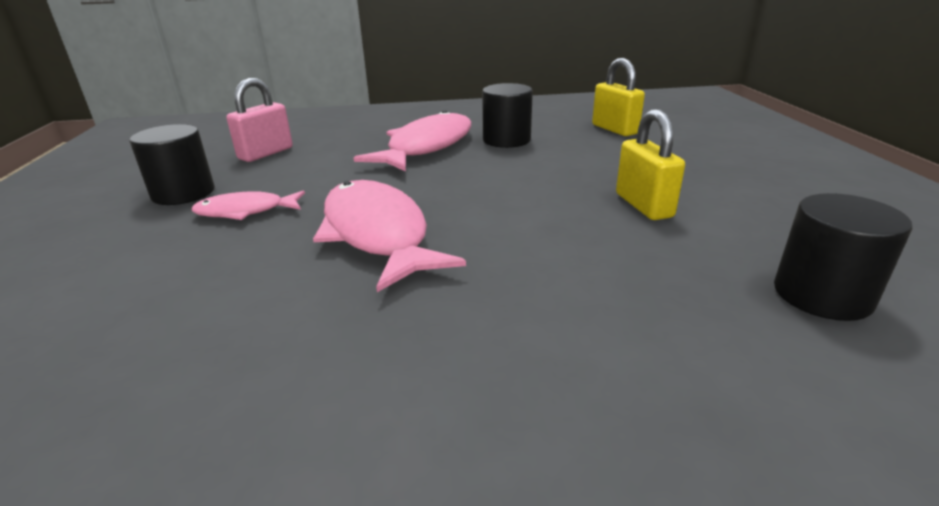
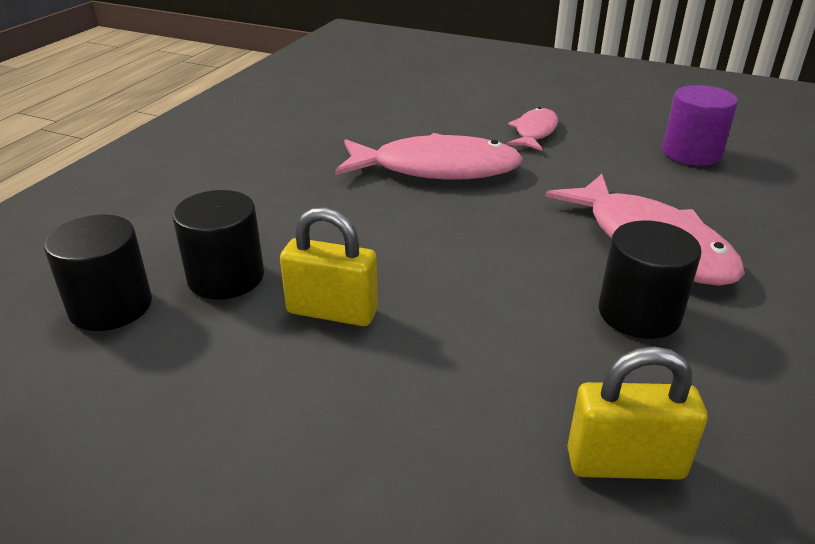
camera: 120 degrees right, 5 degrees up
black cylinder [129,124,215,205] -> black cylinder moved to [172,190,264,300]
pink padlock [226,78,293,162] -> purple cylinder [662,85,738,166]

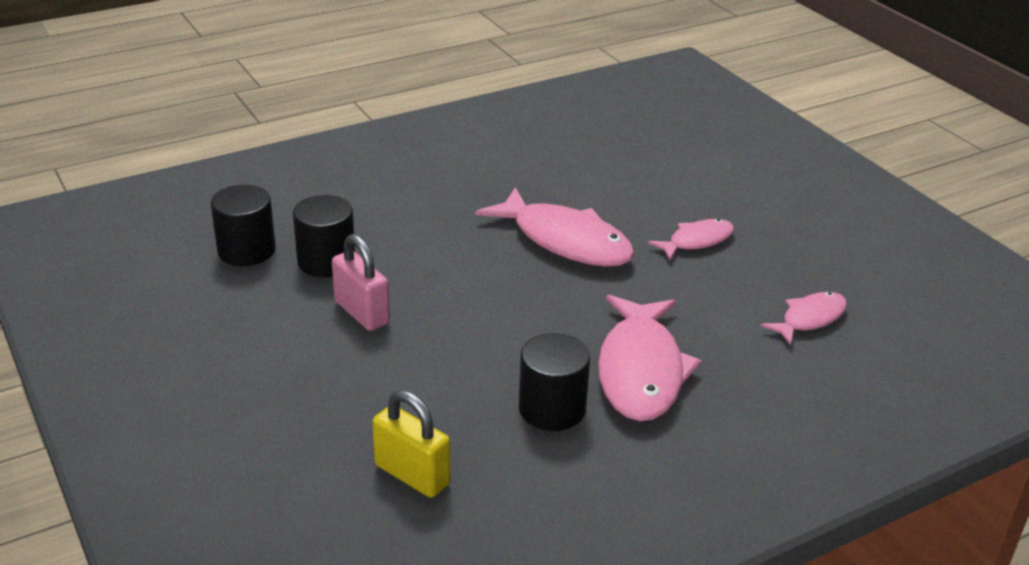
camera: 35 degrees right, 0 degrees up
yellow padlock [280,207,378,326] -> pink padlock [332,234,390,331]
purple cylinder [662,85,738,166] -> pink fish [761,292,847,345]

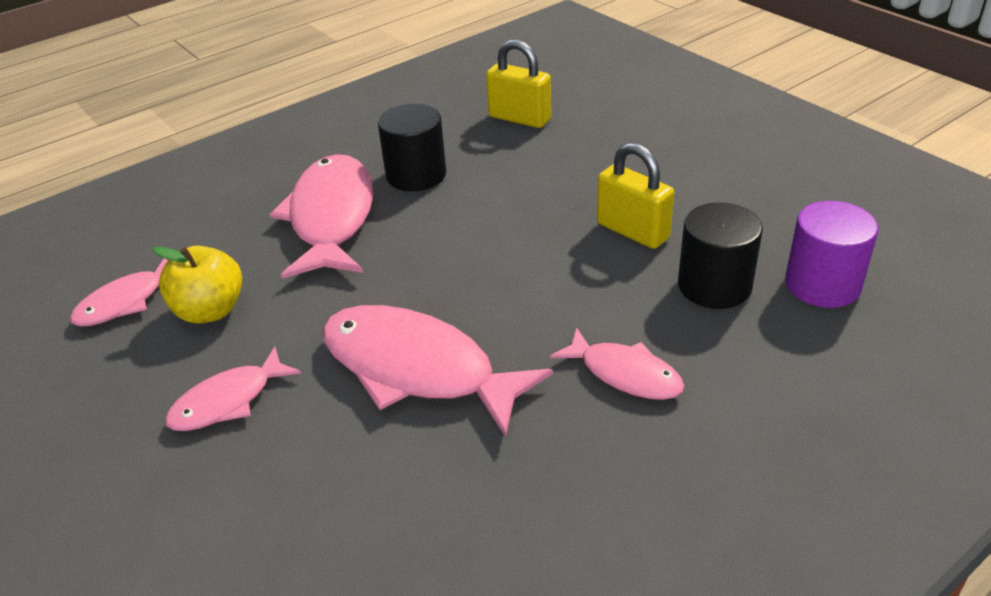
camera: 175 degrees right, 5 degrees up
black cylinder [211,185,276,266] -> purple cylinder [785,201,878,308]
pink padlock [332,234,390,331] -> yellow padlock [597,143,674,249]
none -> yellow apple [153,246,242,324]
none -> pink fish [550,327,685,400]

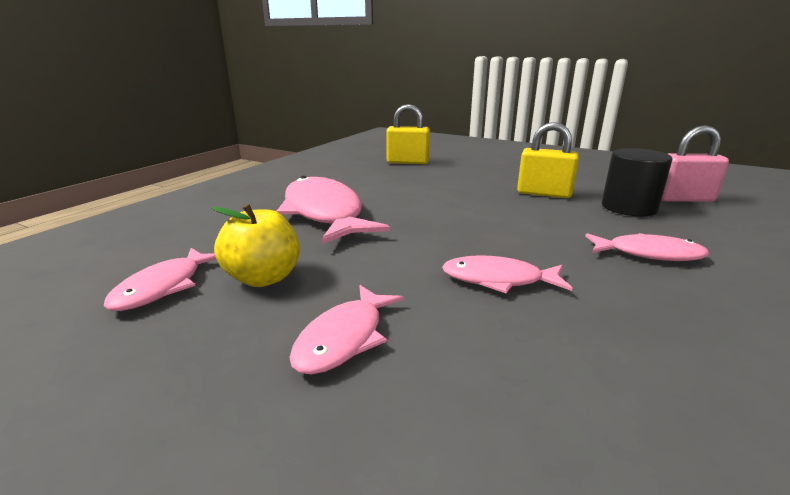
camera: 25 degrees left, 15 degrees down
pink fish [322,305,553,437] -> pink fish [442,255,572,293], size x0.55
black cylinder [378,104,446,191] -> none
purple cylinder [785,201,878,308] -> pink padlock [662,125,729,202]

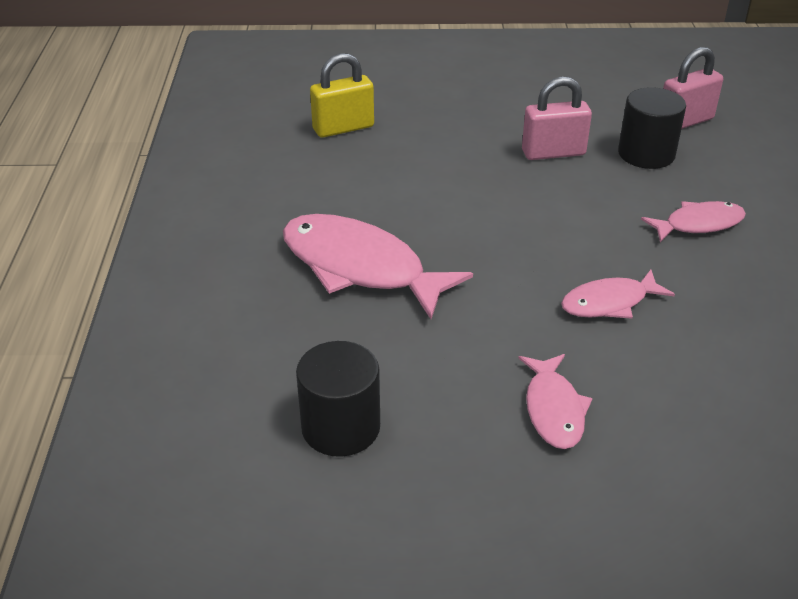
camera: 30 degrees left, 15 degrees up
pink fish [104,248,216,311] -> black cylinder [296,341,380,457]
yellow apple [212,204,299,287] -> none
yellow padlock [517,122,579,198] -> pink padlock [522,76,592,160]

